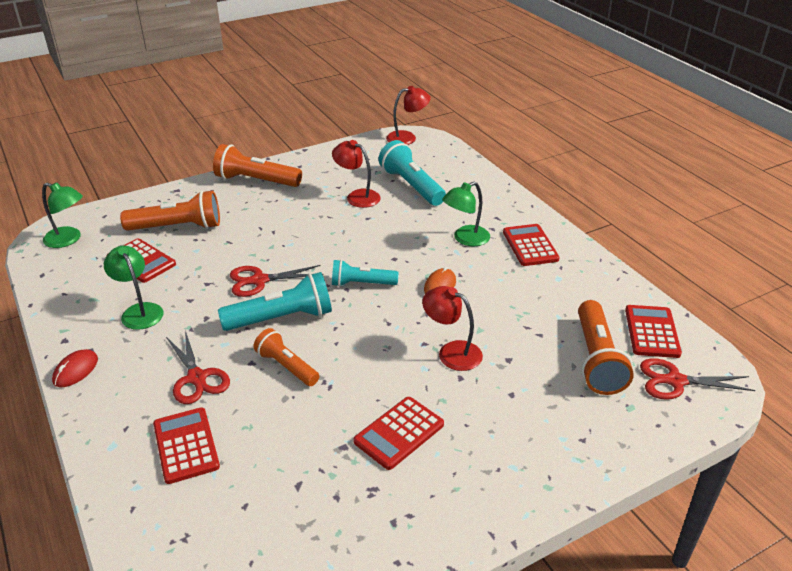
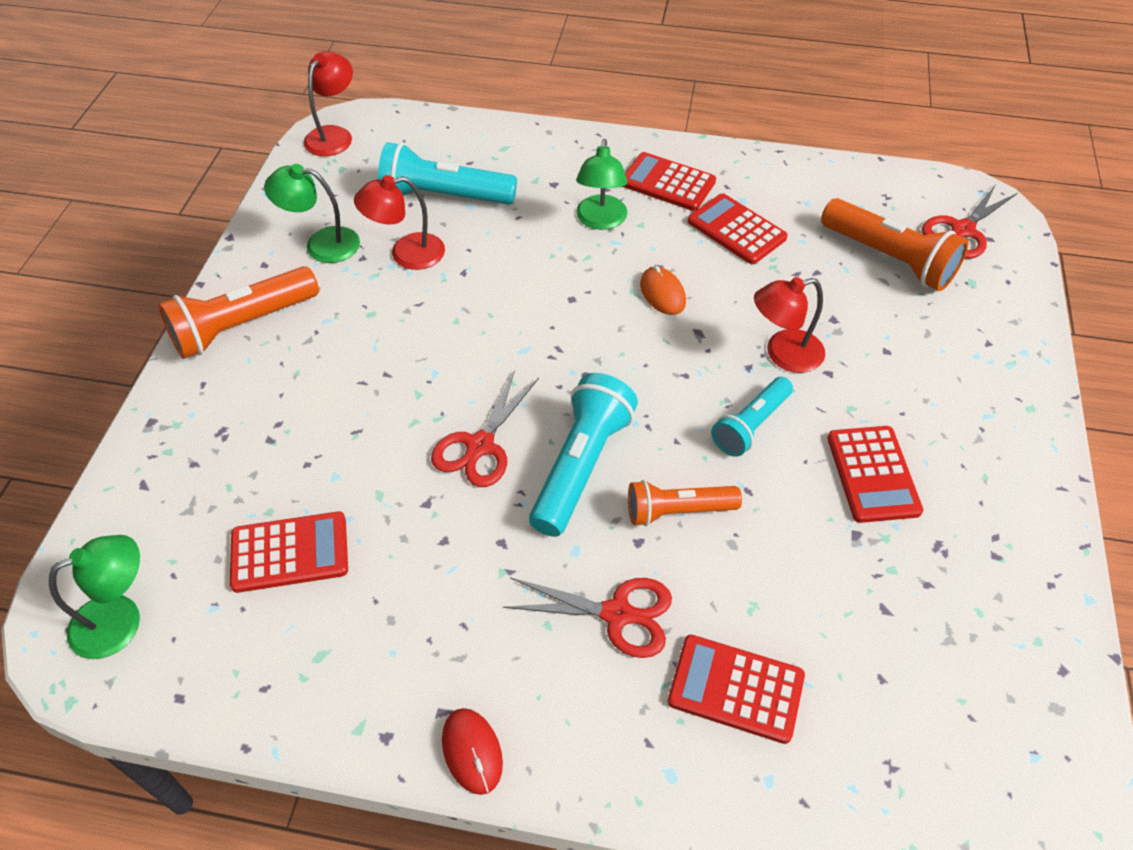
camera: 50 degrees left, 15 degrees up
green lamp [104,246,164,330] -> green lamp moved to [264,164,360,263]
orange flashlight [120,190,220,231] -> none
turquoise flashlight [332,259,399,287] -> turquoise flashlight moved to [711,377,793,457]
red calculator [625,305,682,358] -> red calculator moved to [687,193,788,264]

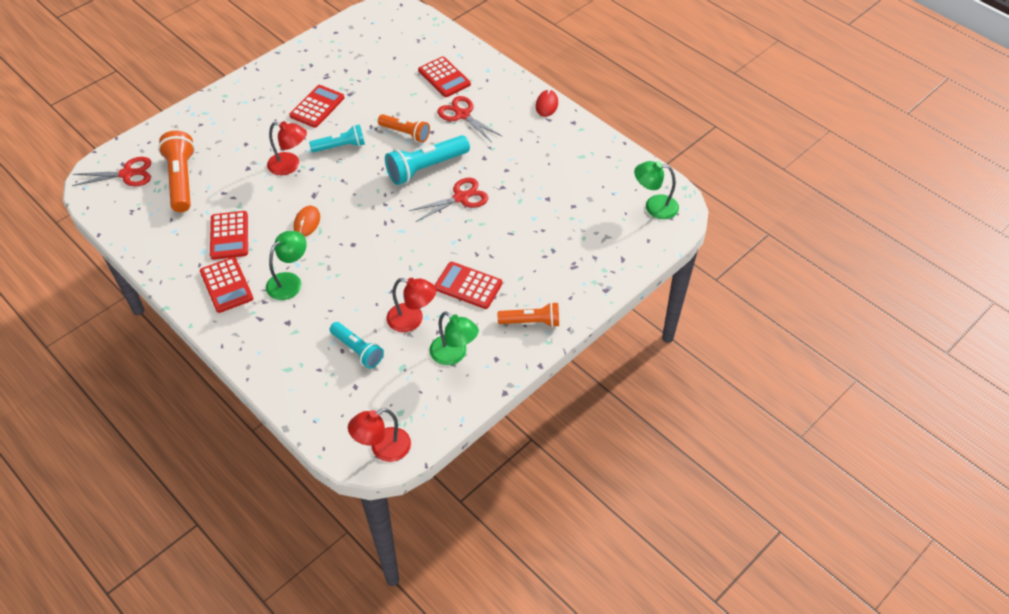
camera: 145 degrees left, 0 degrees up
orange flashlight [158,266,319,359] -> orange flashlight [498,302,559,327], size x0.64
red calculator [230,511,348,593] -> red calculator moved to [435,262,502,309]
turquoise flashlight [378,142,517,205] -> turquoise flashlight [329,322,384,368], size x0.64

